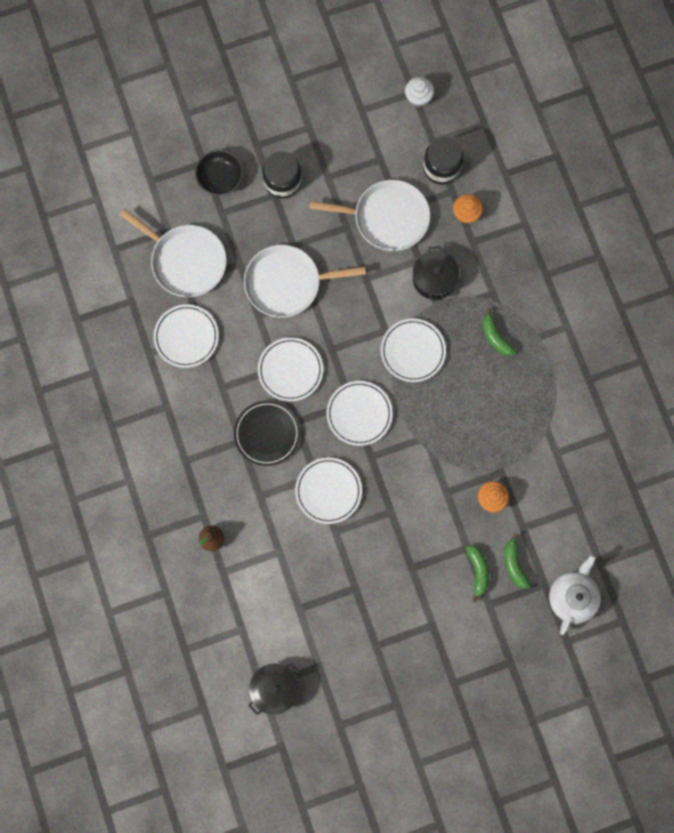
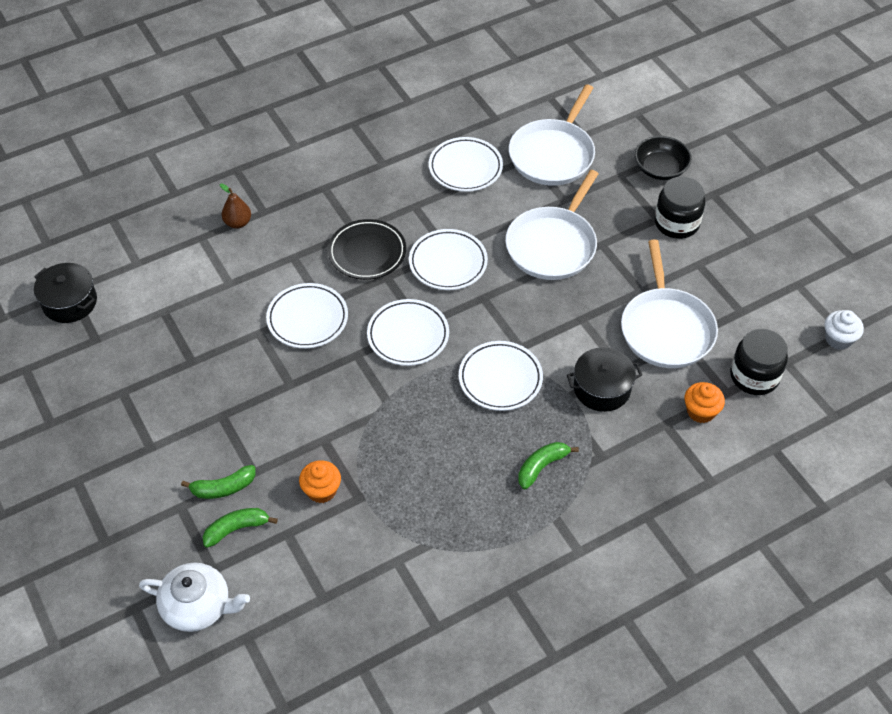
camera: 80 degrees right, 25 degrees down
white pan [244,245,366,318] -> white pan turned 135 degrees counterclockwise [505,170,599,280]

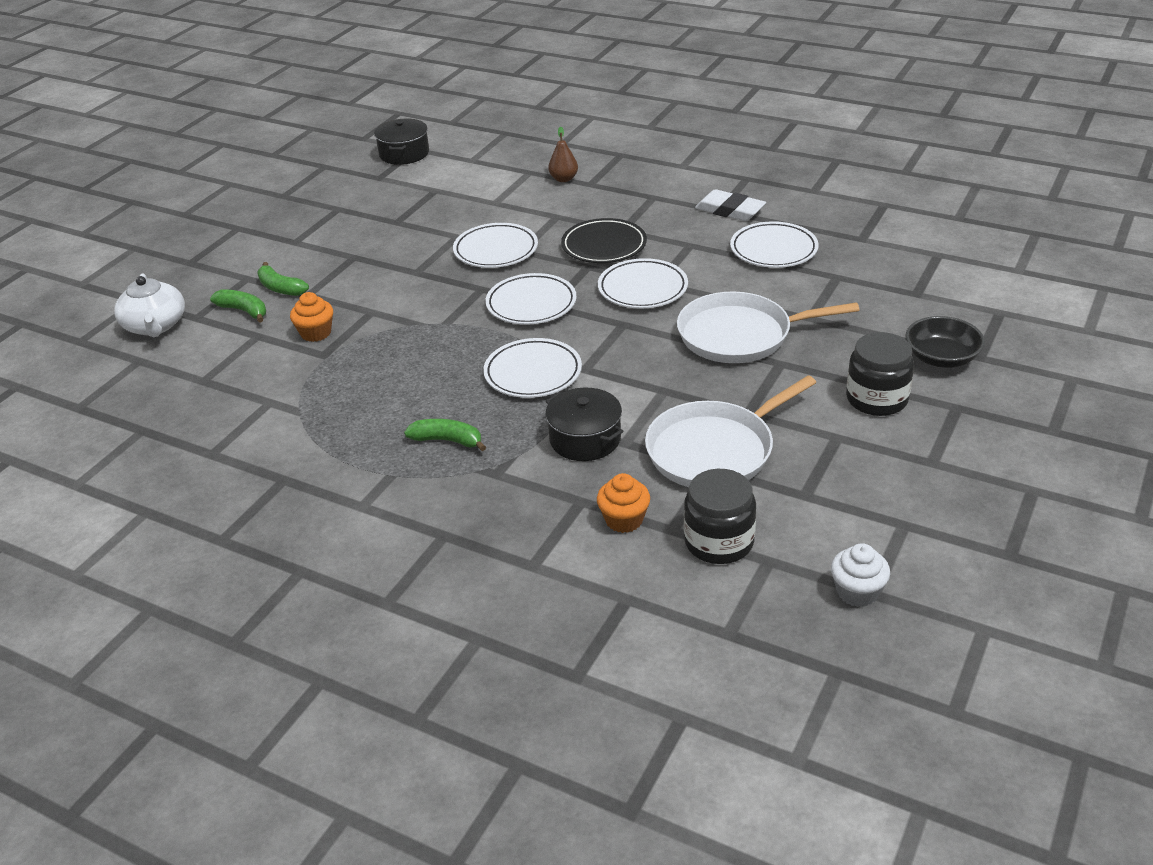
camera: 60 degrees right, 15 degrees down
white pan [509,84,595,186] -> none
none -> white eraser [695,189,766,221]

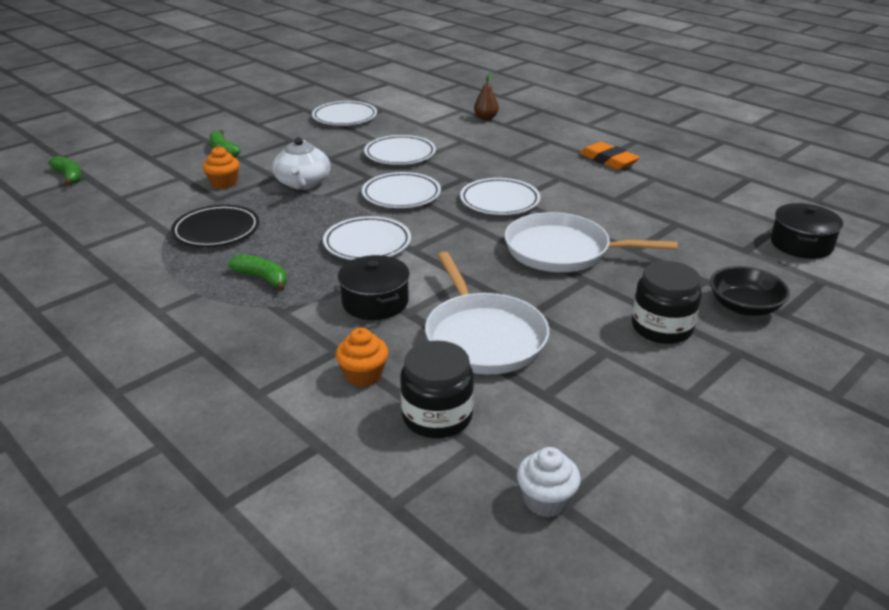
camera: 15 degrees right, 5 degrees down
white teapot [114,273,185,337] -> white teapot moved to [272,137,331,190]
green banana [210,289,266,323] -> green banana moved to [48,156,82,185]
black pot [374,119,429,165] -> black pot moved to [771,203,843,259]
black plate [561,218,647,263] -> black plate moved to [171,205,259,247]
white pan [645,375,816,487] -> white pan turned 90 degrees counterclockwise [425,252,549,375]
white eraser [695,189,766,221] -> orange eraser [580,142,640,170]
white plate [730,221,819,268] -> white plate moved to [312,101,377,125]

